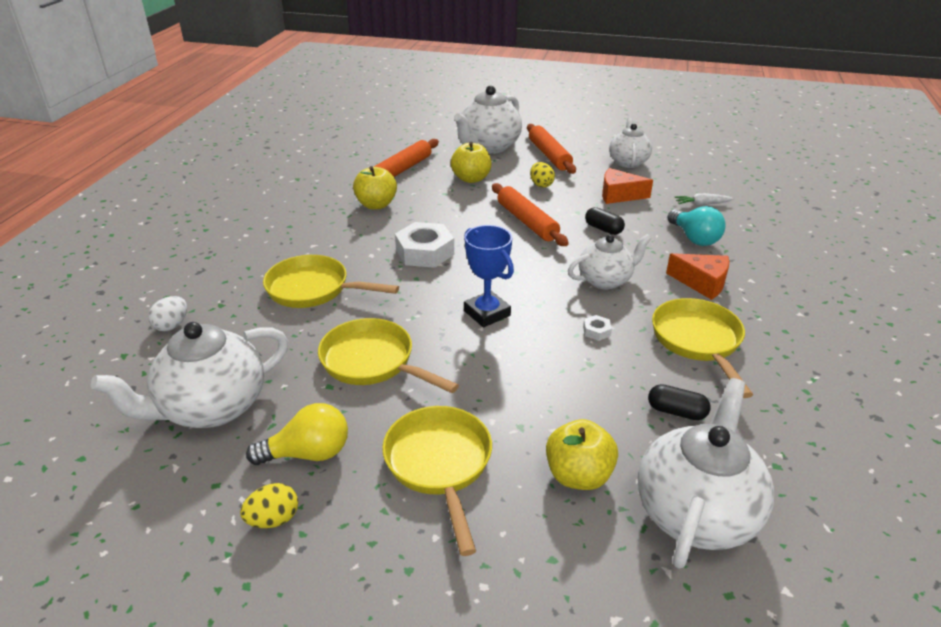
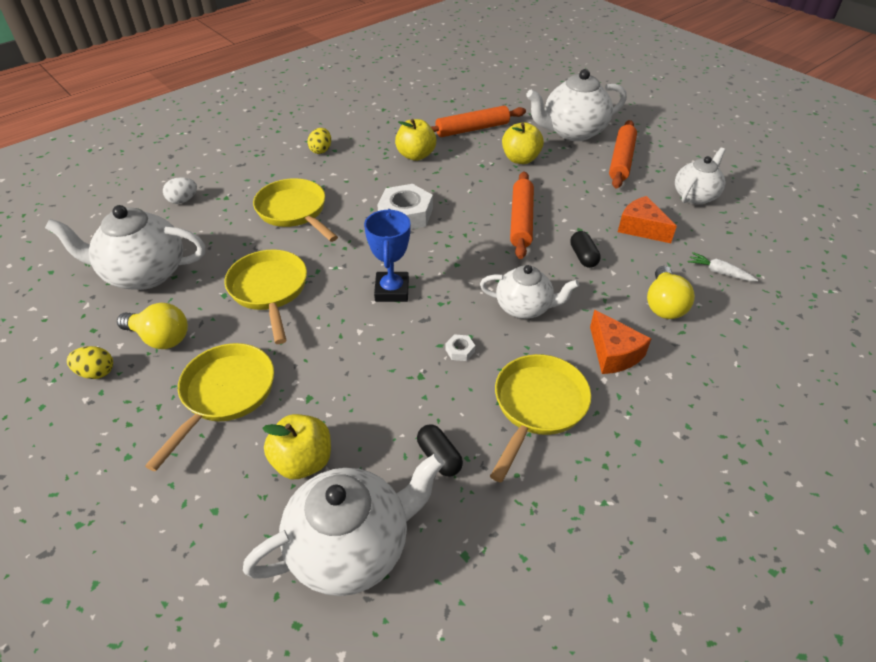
camera: 35 degrees right, 10 degrees up
yellow egg [530,162,555,188] -> yellow egg moved to [307,128,331,154]
turquoise light bulb [668,206,726,246] -> yellow light bulb [647,266,695,319]

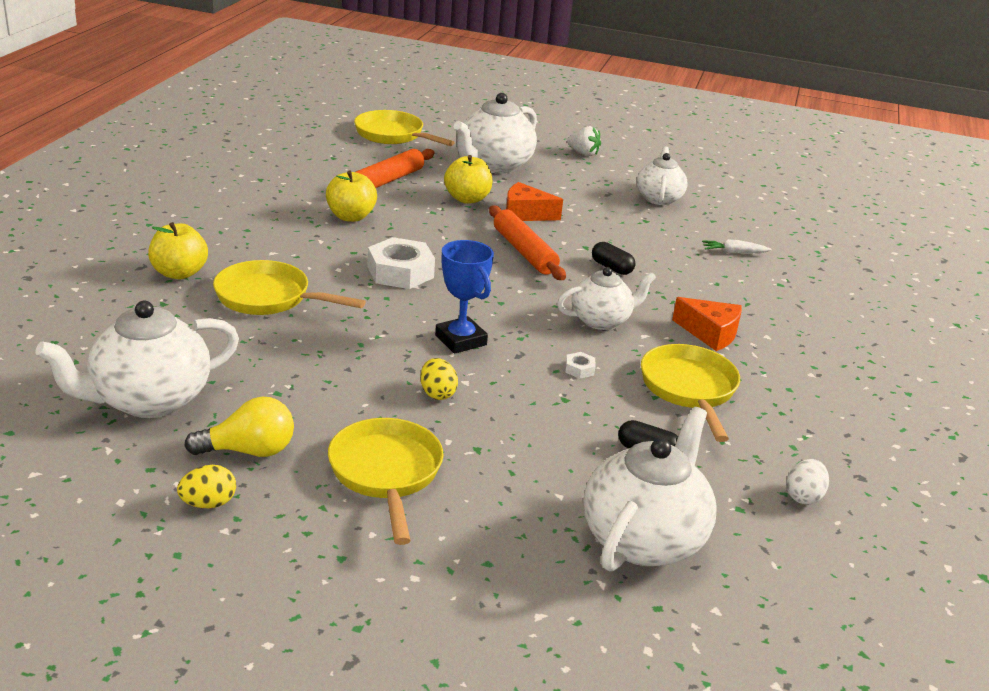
camera: 35 degrees left, 15 degrees down
white egg [163,177,197,204] -> white egg moved to [786,459,829,505]
yellow pan [225,250,307,344] -> yellow pan moved to [354,110,455,146]
yellow apple [262,414,331,479] -> yellow apple moved to [148,222,208,279]
yellow egg [307,128,331,154] -> yellow egg moved to [420,358,458,400]
orange rolling pin [609,120,637,189] -> none
orange cheese [618,196,677,243] -> orange cheese moved to [506,182,563,221]
yellow light bulb [647,266,695,319] -> none
none -> white strawberry [567,126,601,156]

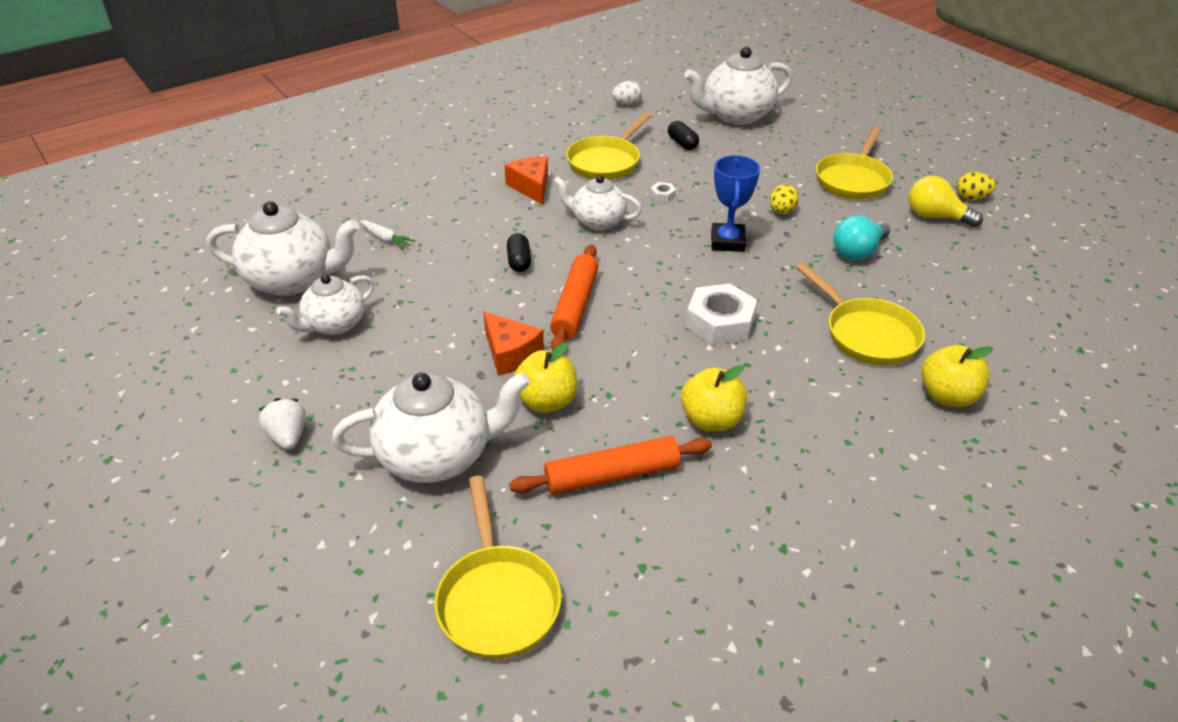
camera: 140 degrees left, 10 degrees up
white teapot [35,301,239,418] -> white teapot moved to [207,201,359,296]
none -> turquoise light bulb [833,216,890,260]

